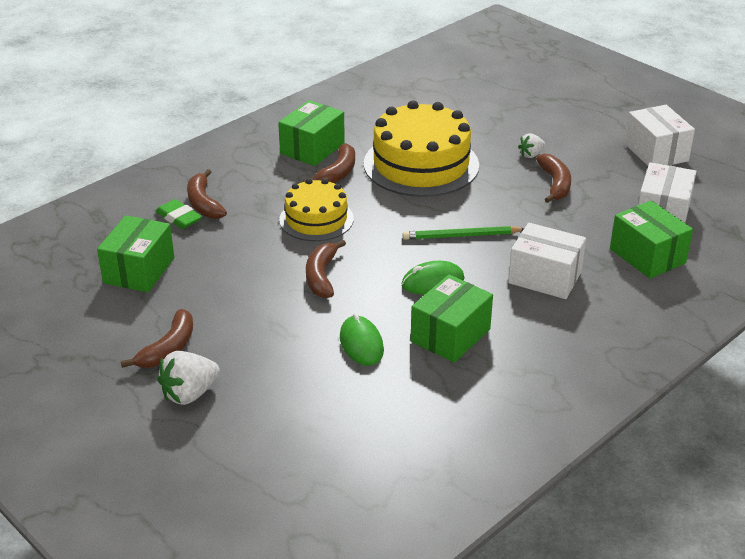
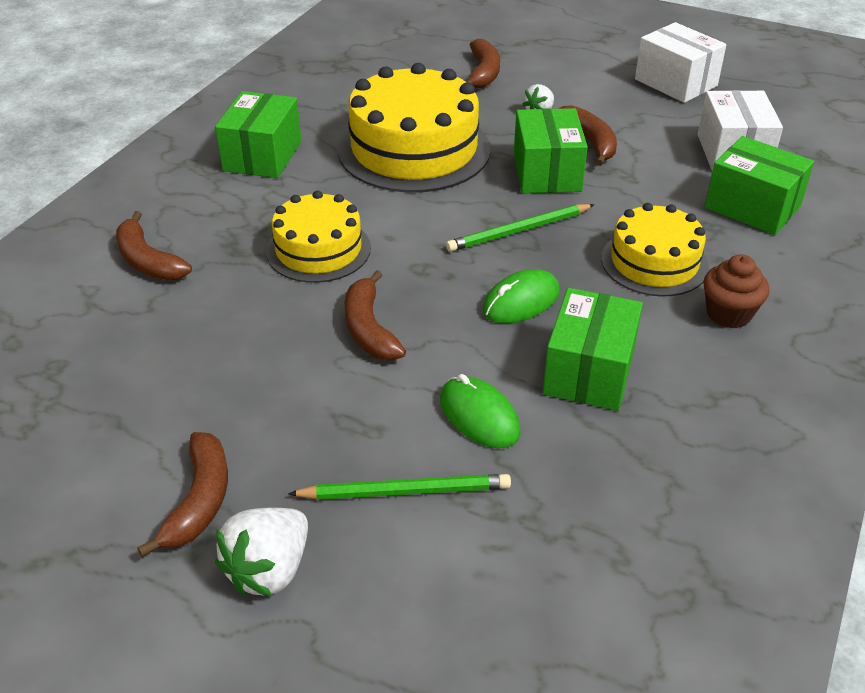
camera: 20 degrees left, 5 degrees up
green box [97,215,174,292] -> green box moved to [514,108,588,193]
green eraser [156,199,202,229] -> none
brown banana [303,143,355,183] -> brown banana moved to [465,39,500,88]
white box [508,223,586,299] -> yellow cake [601,203,709,297]
none -> green pencil [288,474,511,500]
none -> brown cupcake [703,254,769,328]

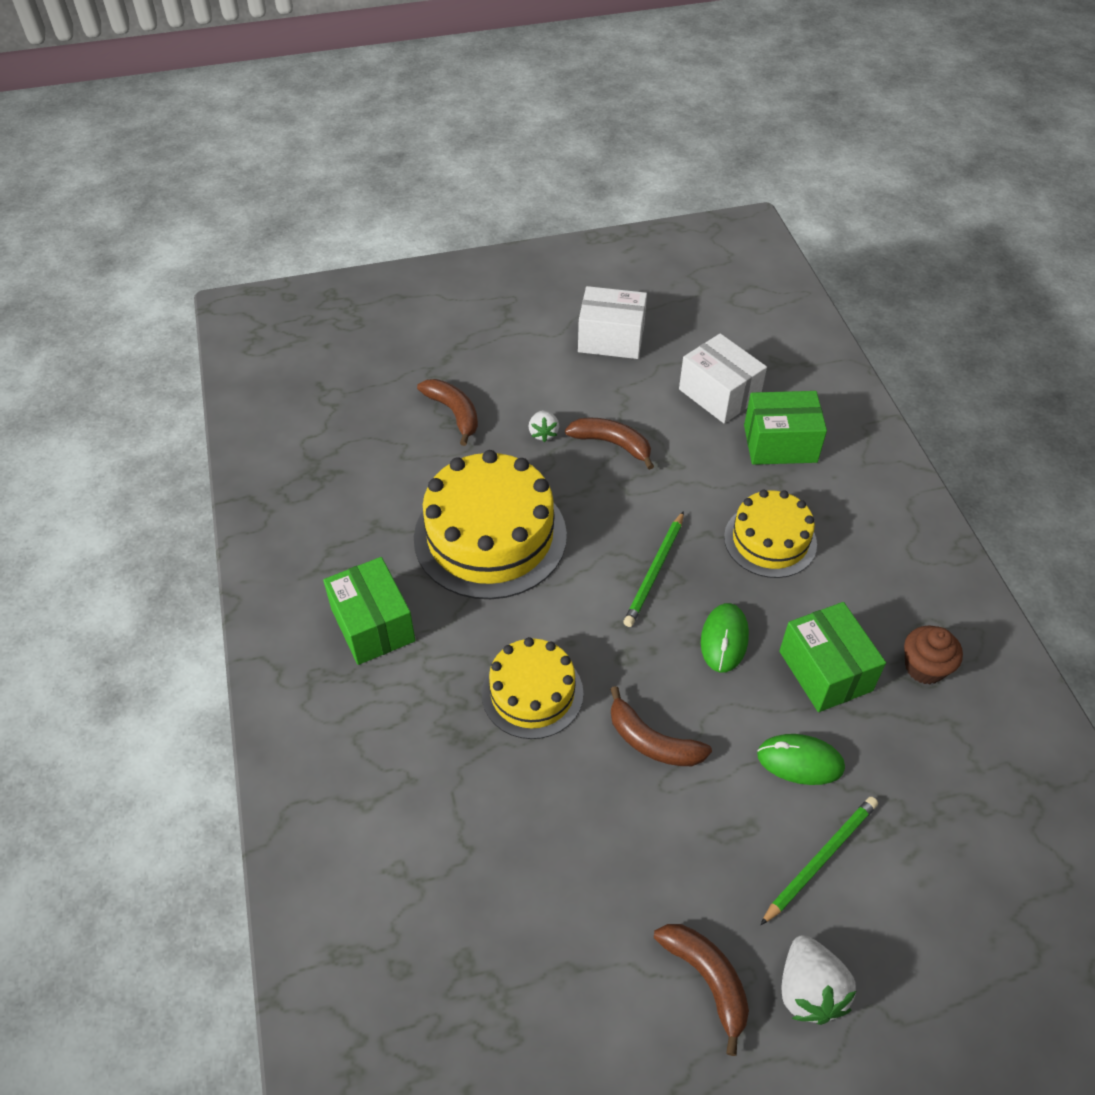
camera: 40 degrees left, 10 degrees up
brown banana [116,211,192,280] -> none
green box [514,108,588,193] -> none
brown cupcake [703,254,769,328] -> brown cupcake moved to [904,626,963,684]

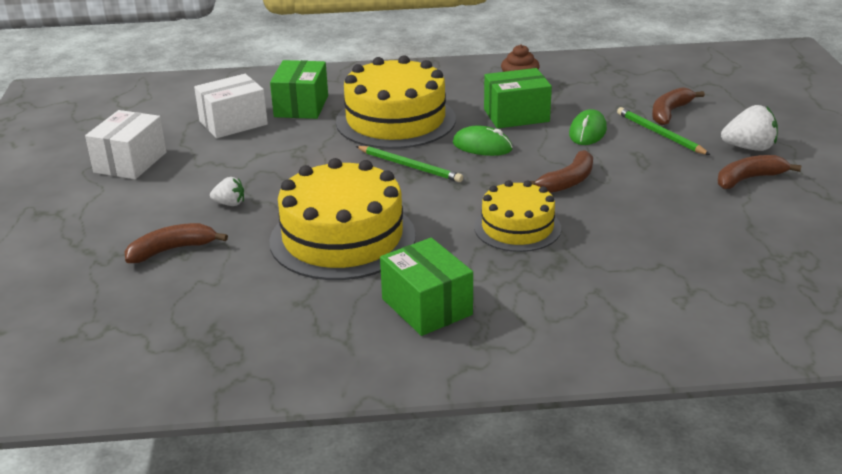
camera: 80 degrees left, 20 degrees down
green box [323,557,415,665] -> green box turned 75 degrees clockwise [380,238,473,336]
brown banana [565,418,654,470] -> brown banana moved to [652,87,705,125]
yellow cake [724,490,817,578] -> yellow cake [336,55,456,149], size x1.66

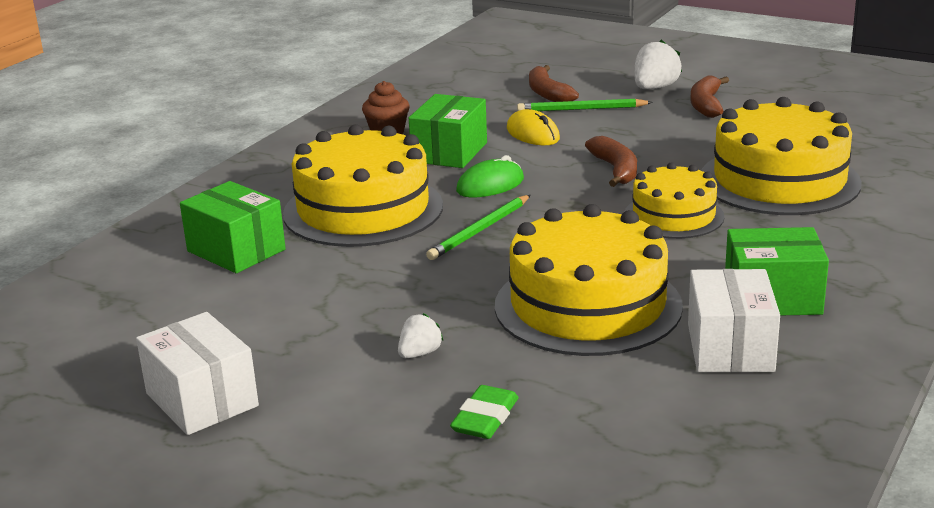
camera: 55 degrees left, 5 degrees down
brown banana [125,223,228,263] -> green eraser [450,385,518,439]
white box [194,74,268,138] -> white box moved to [688,269,780,372]
green pencil [356,146,463,182] -> green pencil turned 150 degrees clockwise [426,195,530,260]
green mouse [569,109,607,145] -> yellow mouse [507,109,560,145]
none -> yellow cake [701,97,862,215]

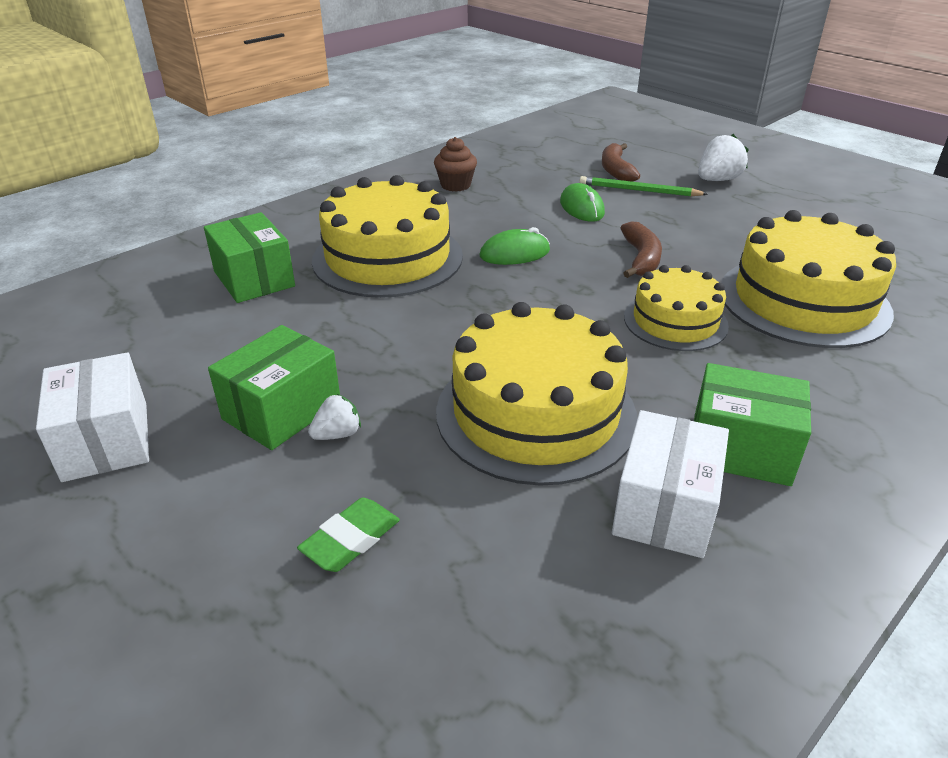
camera: 15 degrees right, 10 degrees up
green box [409,94,487,168] -> green box moved to [208,325,340,450]
green pencil [426,195,530,260] -> none
yellow mouse [507,109,560,145] -> green mouse [560,183,605,222]
brown banana [690,75,729,118] -> none

